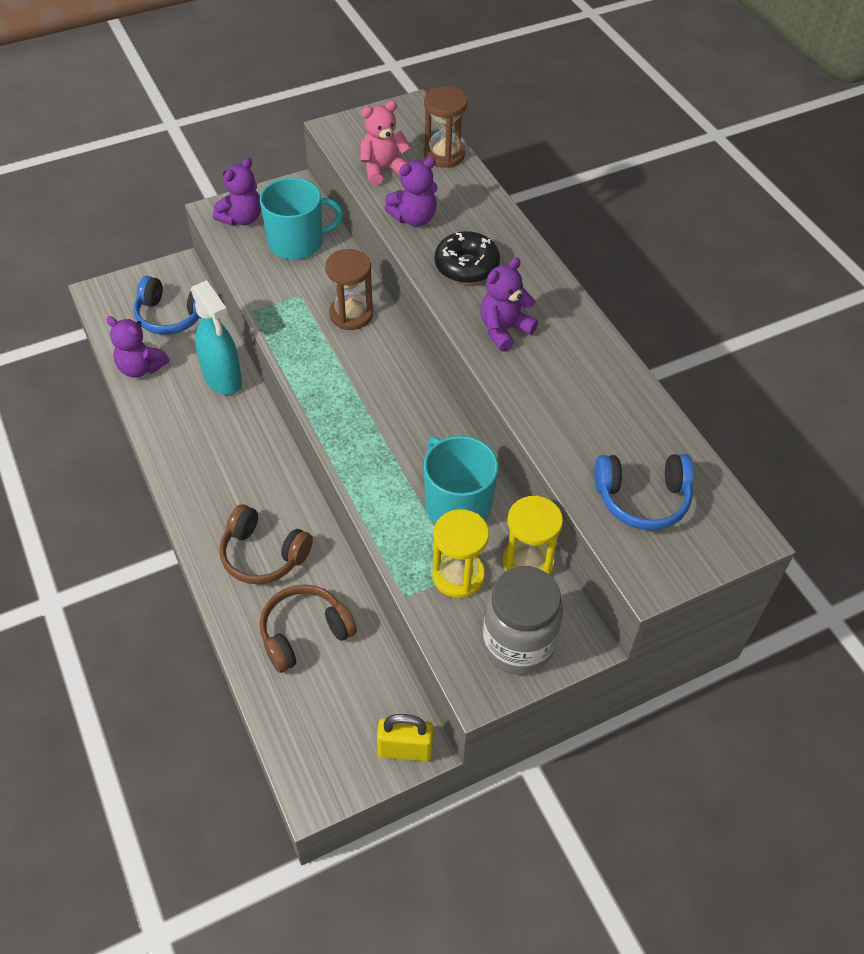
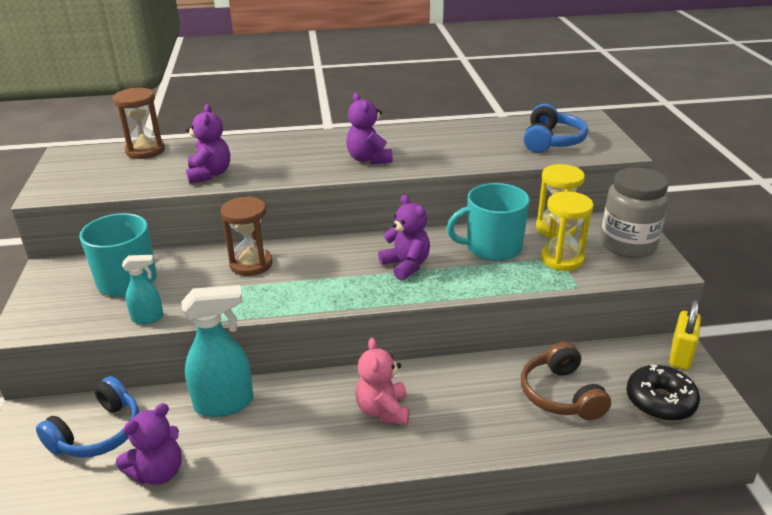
camera: 70 degrees left, 20 degrees down
purple teddy bear [213,158,261,226] -> purple teddy bear moved to [378,194,430,280]
brown headphones [219,504,313,584] -> none
pink teddy bear [360,100,411,185] -> pink teddy bear moved to [355,338,409,425]
black donut [435,231,500,284] -> black donut moved to [626,364,700,421]
none -> turquoise spray bottle [122,255,164,324]

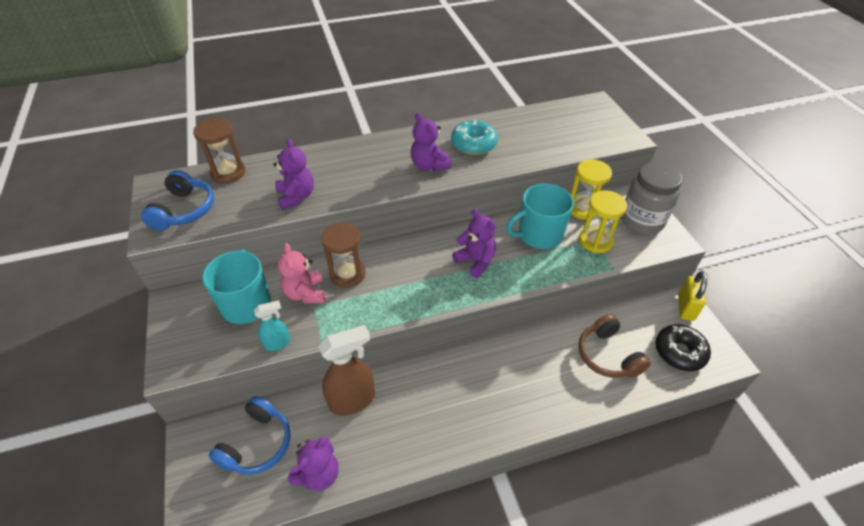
camera: 10 degrees left, 15 degrees up
turquoise spray bottle [181,285,253,417] -> brown spray bottle [319,325,375,416]
pink teddy bear [355,338,409,425] -> pink teddy bear moved to [278,243,325,304]
blue headphones [524,104,588,153] -> blue headphones moved to [141,170,214,231]
none -> turquoise donut [451,120,498,155]

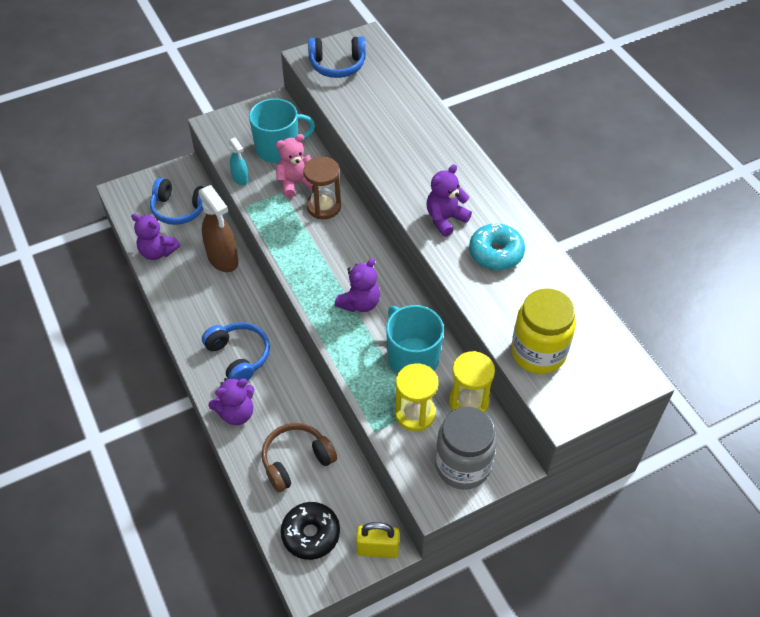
camera: 80 degrees right, 5 degrees up
brown hourglass [193,118,245,184] -> none
purple teddy bear [273,139,314,210] -> purple teddy bear moved to [208,377,255,425]
none -> blue headphones [202,322,270,381]
none -> yellow jar [511,288,576,374]

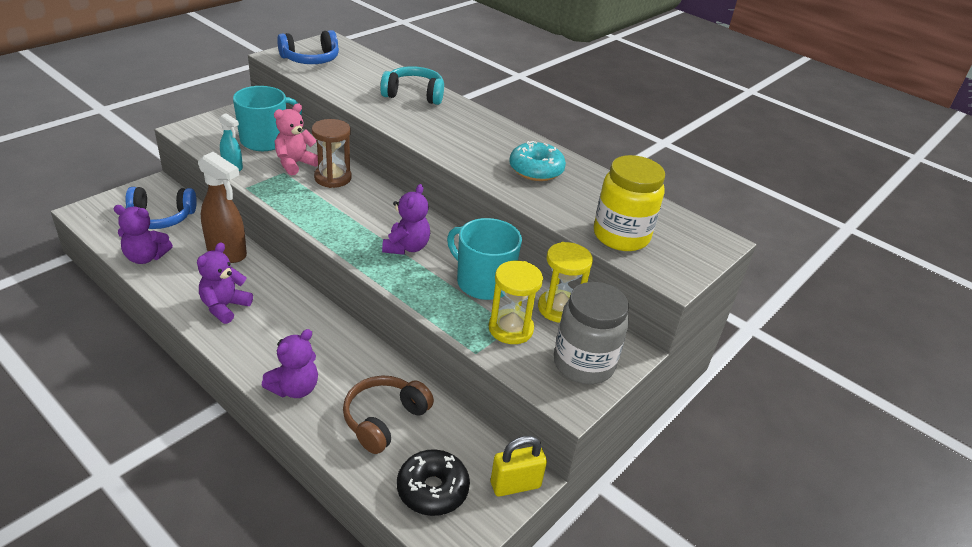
camera: 25 degrees left, 15 degrees down
blue headphones [202,322,270,381] -> none
purple teddy bear [427,164,472,237] -> purple teddy bear moved to [197,242,253,324]
none -> turquoise headphones [380,66,444,105]

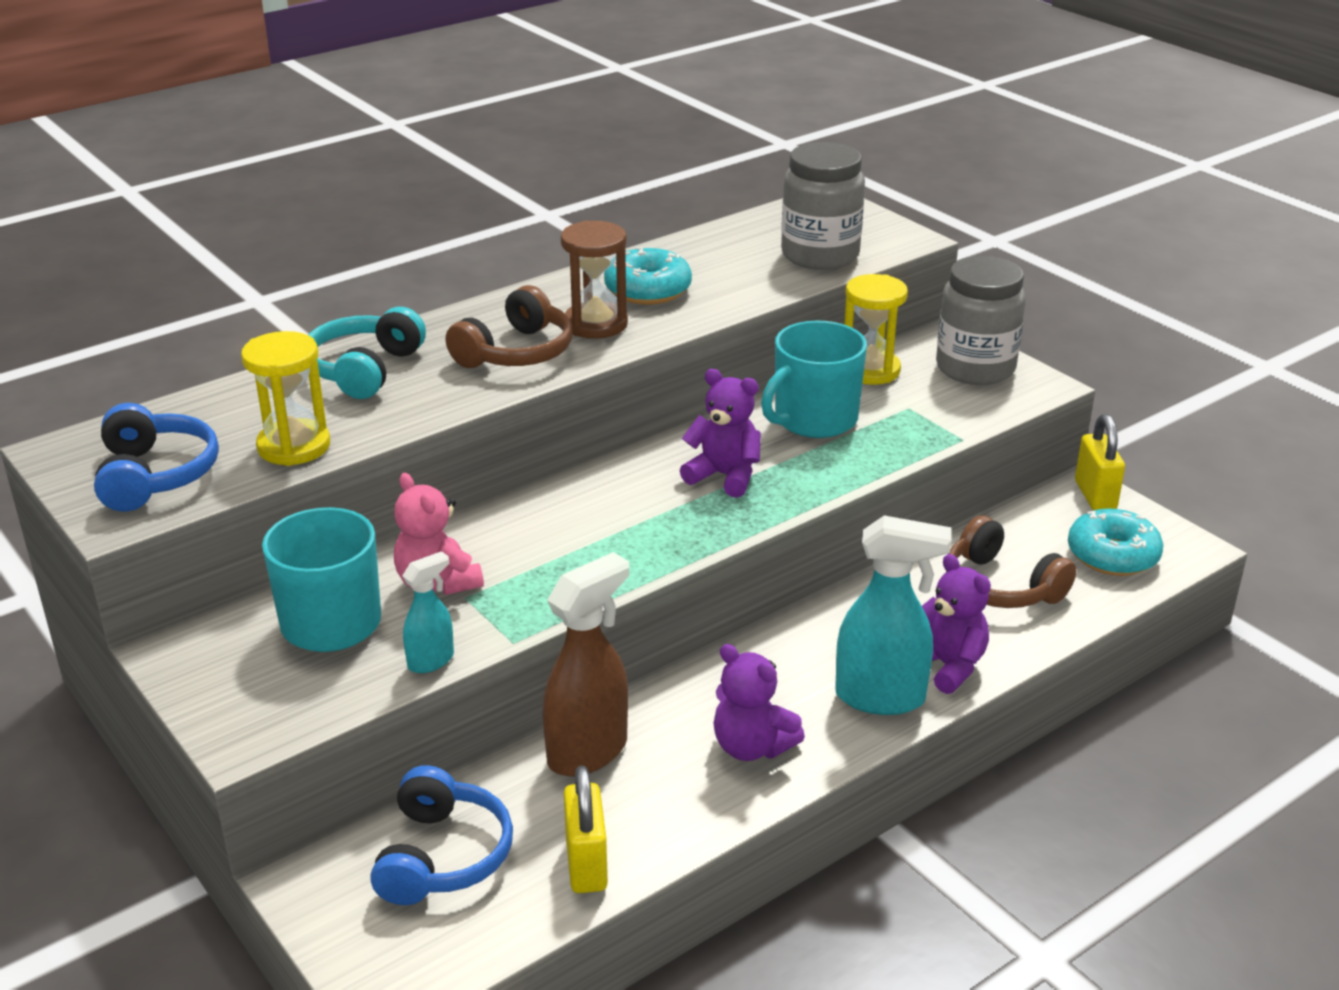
camera: 75 degrees left, 5 degrees down
purple teddy bear [113,205,173,264] -> yellow padlock [564,766,608,893]
brown hourglass [312,119,352,188] -> brown hourglass moved to [561,220,628,339]
black donut [397,449,470,516] -> turquoise donut [1068,508,1163,576]
yellow hourglass [489,261,543,344] -> yellow hourglass moved to [241,331,330,466]
yellow jar [594,155,665,251] -> grey jar [781,142,865,270]
none -> brown headphones [446,285,573,368]
none -> turquoise spray bottle [835,515,952,715]

